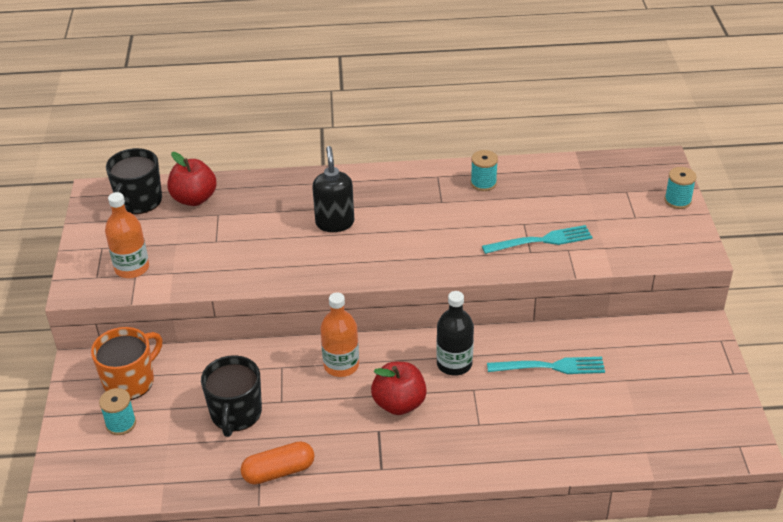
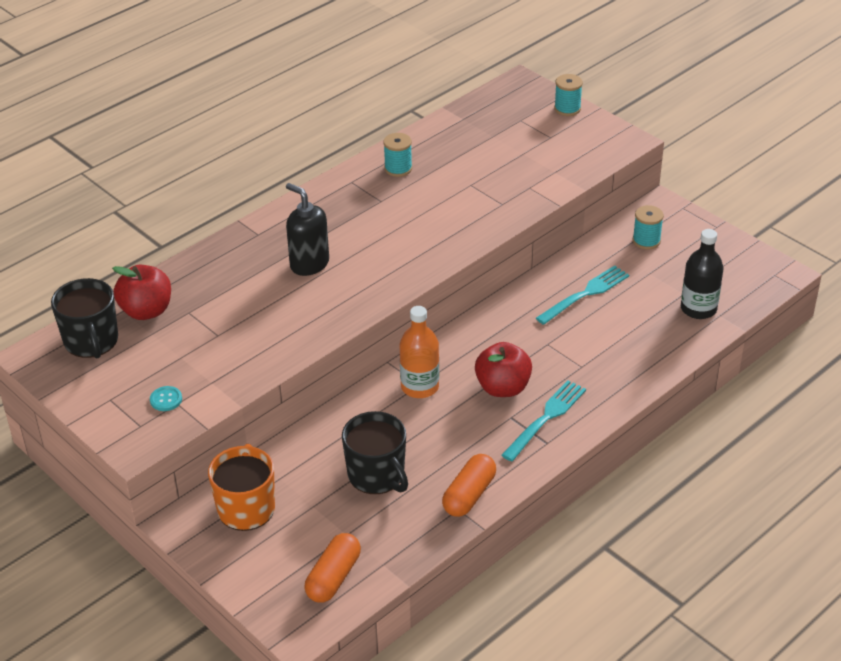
camera: 40 degrees left, 0 degrees up
turquoise spool [99,388,136,435] -> turquoise spool moved to [633,205,664,249]
orange bottle [105,192,149,278] -> turquoise button [150,386,182,411]
black bottle [436,291,474,376] -> black bottle moved to [681,229,724,319]
turquoise fork [482,225,593,254] -> turquoise fork moved to [501,380,586,461]
none -> orange capsule [305,533,361,602]

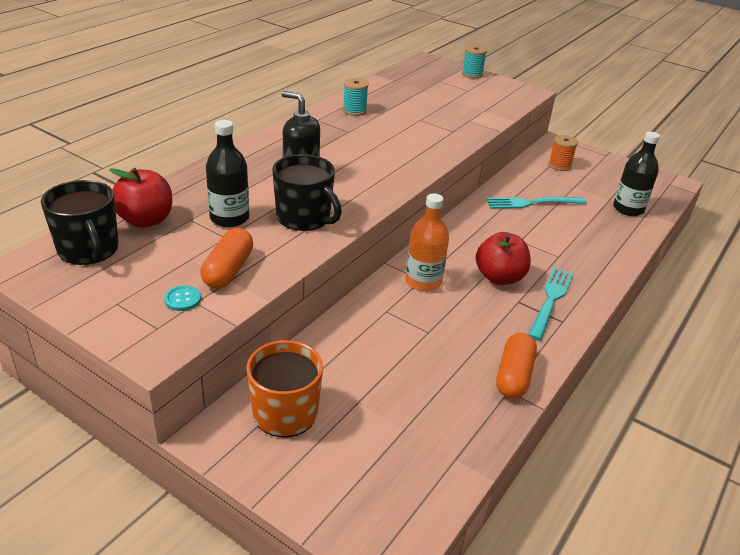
camera: 15 degrees left, 5 degrees down
orange capsule [305,533,361,602] -> orange capsule moved to [200,228,253,289]
black mug [342,411,408,494] -> black mug moved to [272,154,342,231]
turquoise fork [536,265,629,325] -> turquoise fork turned 135 degrees counterclockwise [486,197,587,209]
turquoise spool [633,205,664,249] -> orange spool [548,135,578,171]
none -> black bottle [206,120,249,227]

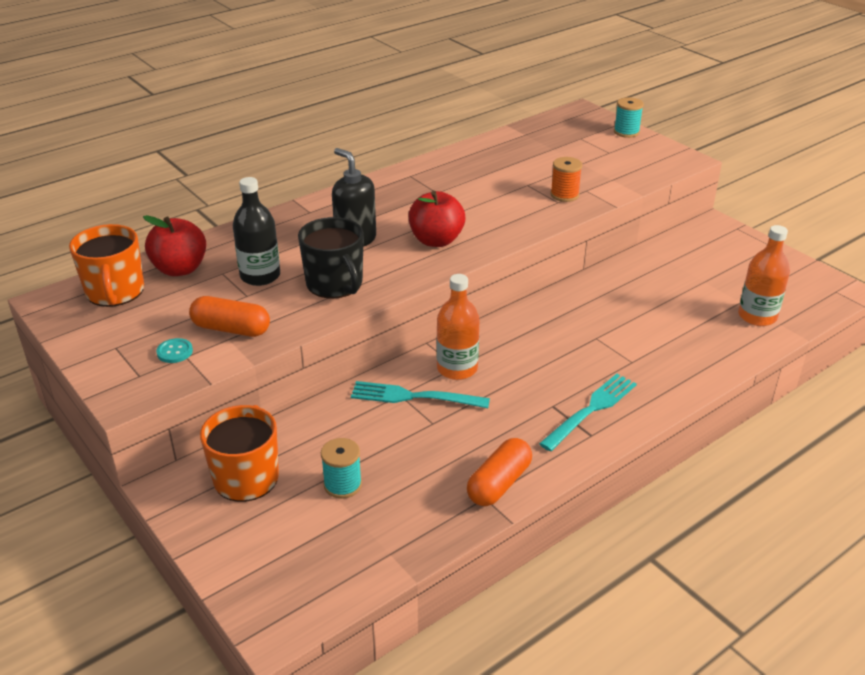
camera: 20 degrees right, 0 degrees up
black mug [41,180,119,265] -> orange mug [69,224,144,307]
orange capsule [200,228,253,289] -> orange capsule turned 75 degrees clockwise [189,296,270,337]
turquoise spool [343,78,369,116] -> turquoise spool moved to [321,438,362,499]
red apple [476,232,531,285] -> red apple moved to [408,191,465,247]
turquoise fork [486,197,587,209] -> turquoise fork moved to [351,381,490,408]
orange spool [548,135,578,171] -> orange spool moved to [551,157,582,202]
black bottle [613,132,660,216] -> orange bottle [738,225,790,326]

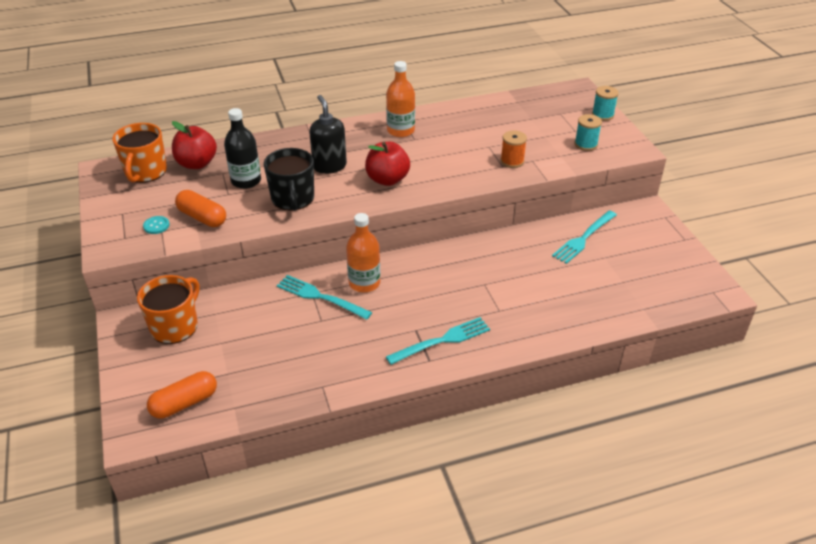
camera: 20 degrees right, 5 degrees up
turquoise spool [321,438,362,499] -> turquoise spool moved to [575,114,602,151]
orange capsule [467,438,532,506] -> orange capsule moved to [147,371,217,418]
orange bottle [738,225,790,326] -> orange bottle moved to [386,61,415,137]
none -> turquoise fork [552,210,617,264]

